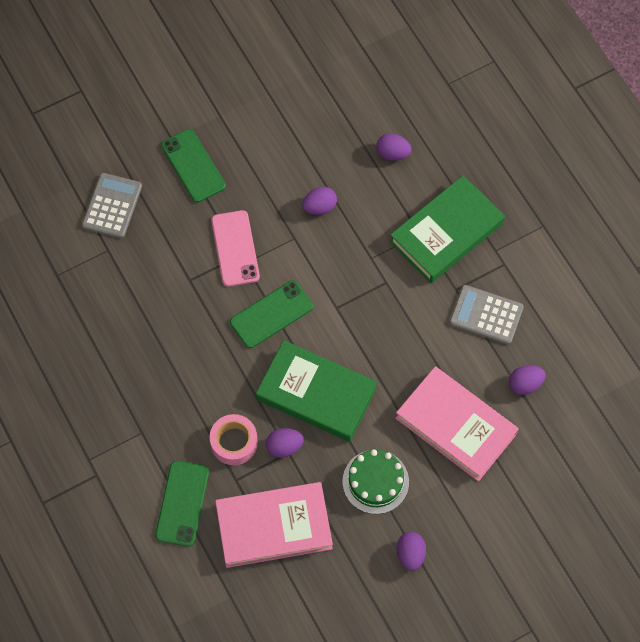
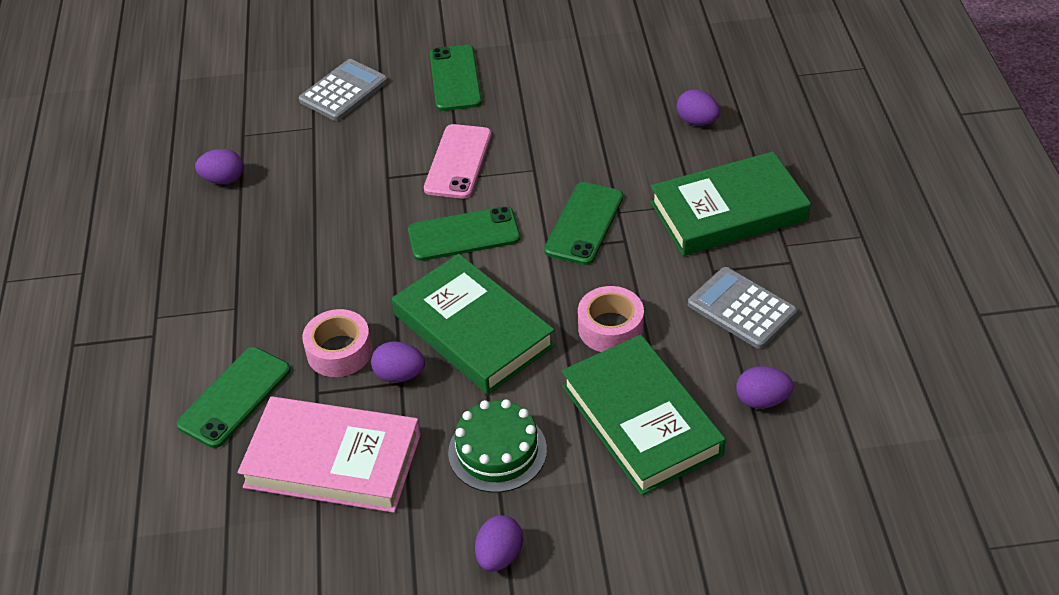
camera: 25 degrees right, 20 degrees down
purple egg [302,187,337,215] -> purple egg moved to [195,149,244,184]
pink book [395,366,519,482] -> green book [562,335,726,495]
none -> green phone [544,182,623,265]
none -> pink tape [578,286,644,352]

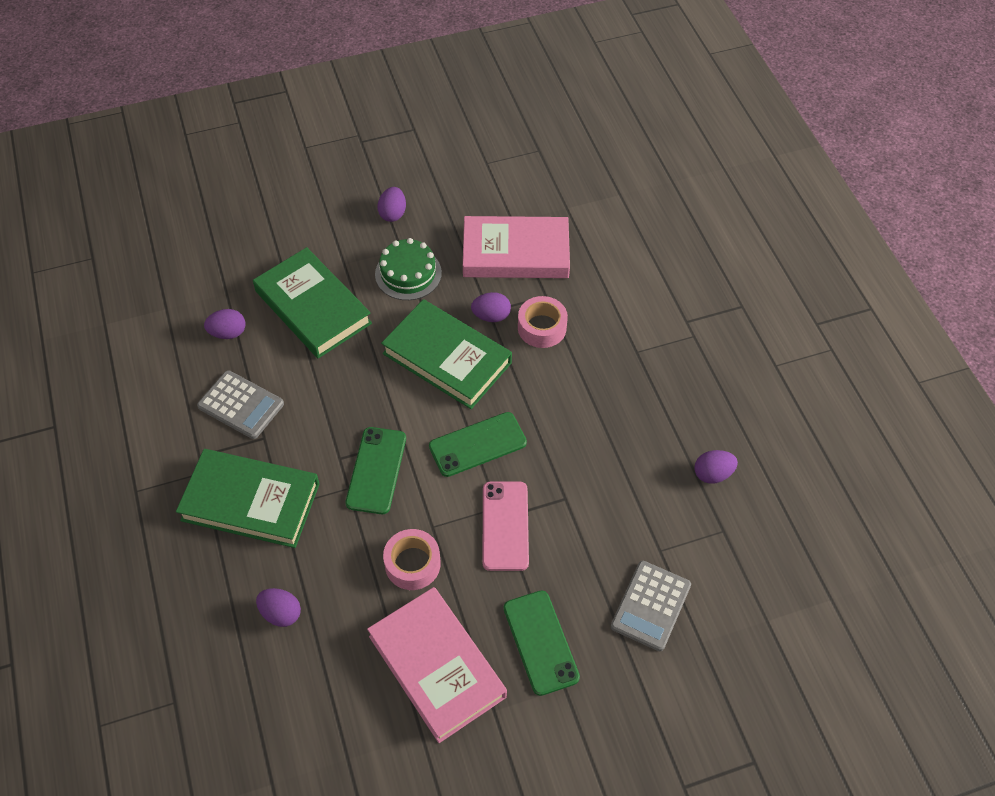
camera: 165 degrees right, 10 degrees up
green phone [177,347,291,448] -> none
pink tape [578,286,644,352] -> pink tape moved to [383,529,441,590]
green book [650,151,811,256] -> green book turned 45 degrees clockwise [176,449,319,548]
none -> pink book [367,587,507,743]

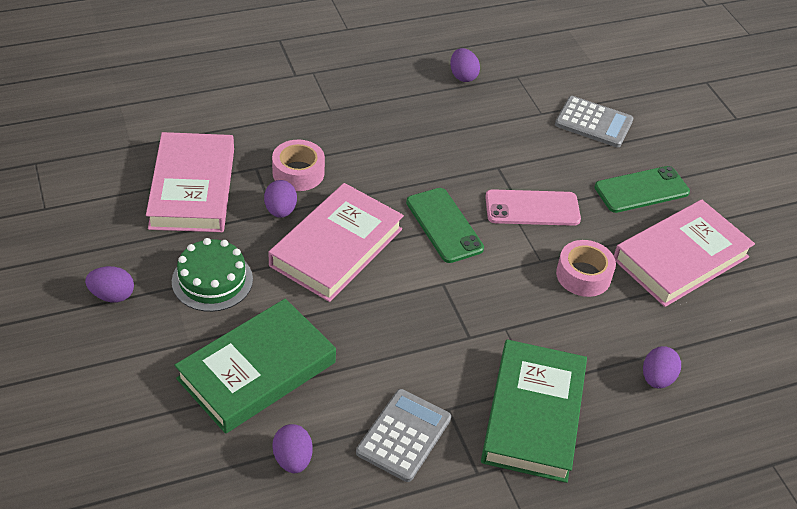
camera: 95 degrees left, 10 degrees down
green phone [346,427,406,514] -> none
green book [381,299,512,409] -> pink book [268,183,404,302]

